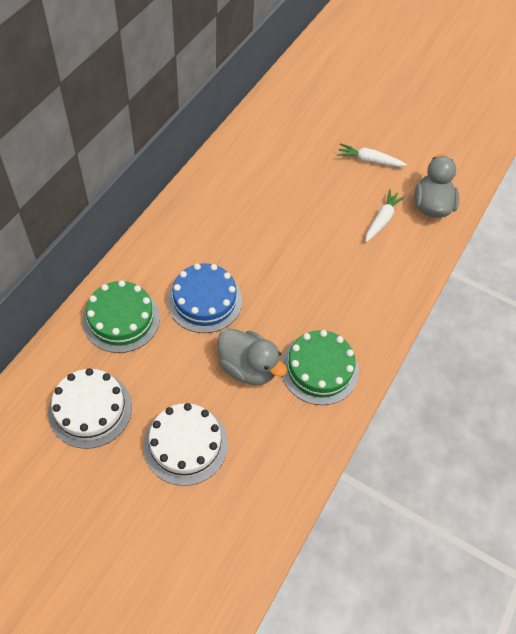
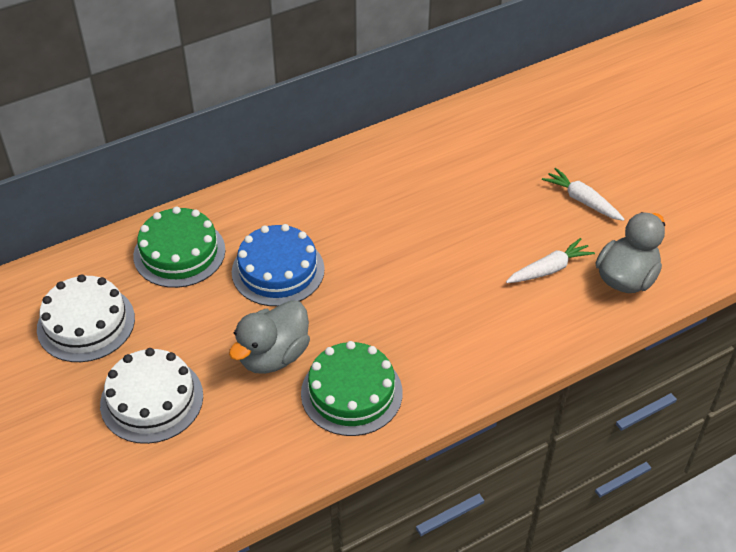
camera: 35 degrees right, 10 degrees down
grey duck [218,328,287,385] -> grey duck turned 60 degrees clockwise [229,300,310,374]

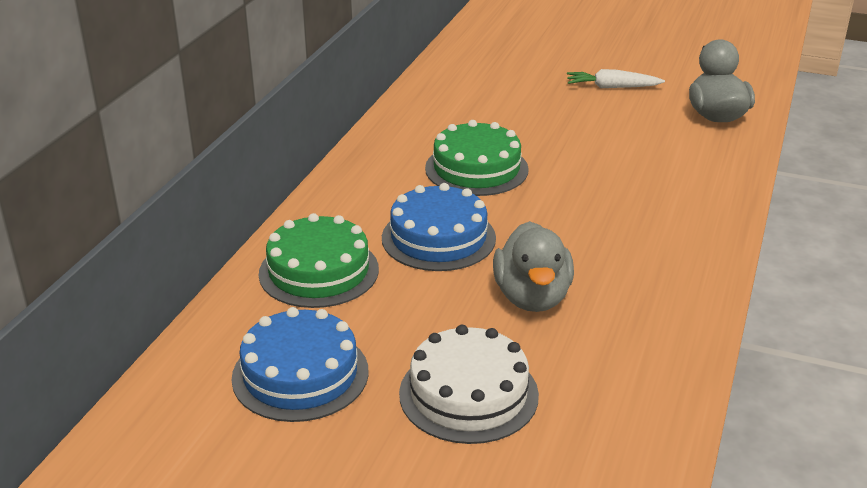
camera: 40 degrees left, 15 degrees down
white cake [37,274,135,362] -> blue cake [231,307,369,422]
green cake [301,341,403,436] -> green cake moved to [425,120,529,196]
white carrot [506,238,595,283] -> none

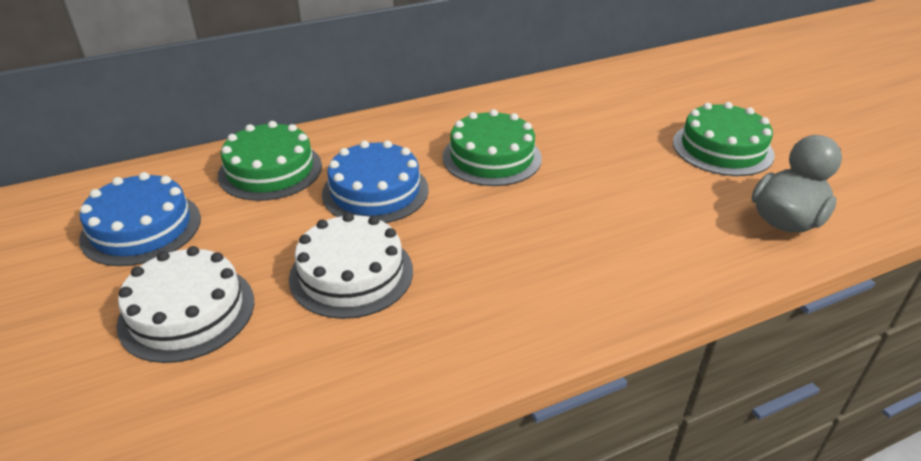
camera: 45 degrees right, 5 degrees up
grey duck [493,221,574,312] -> white cake [289,213,413,319]
white carrot [567,69,665,88] -> green cake [673,102,775,176]

